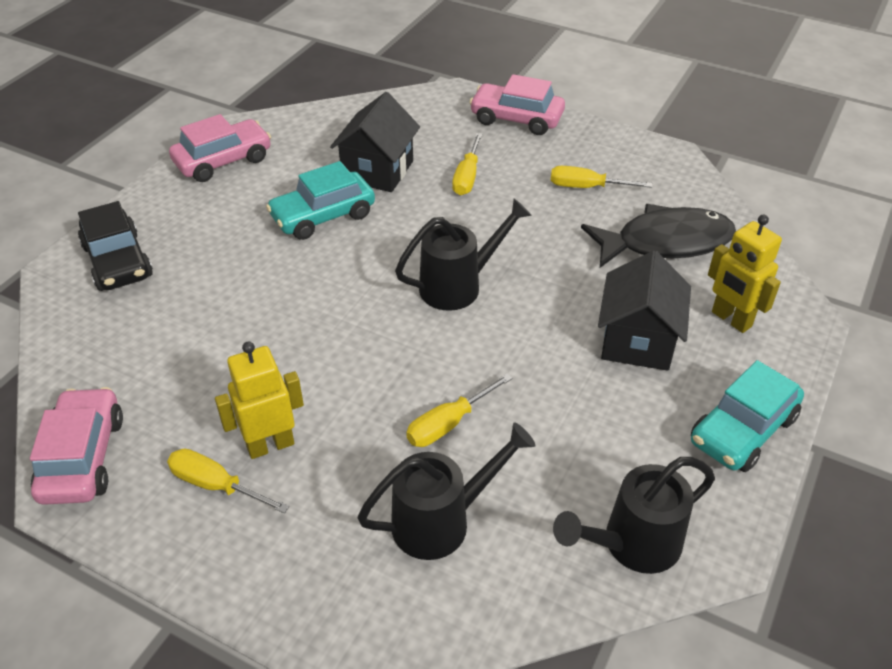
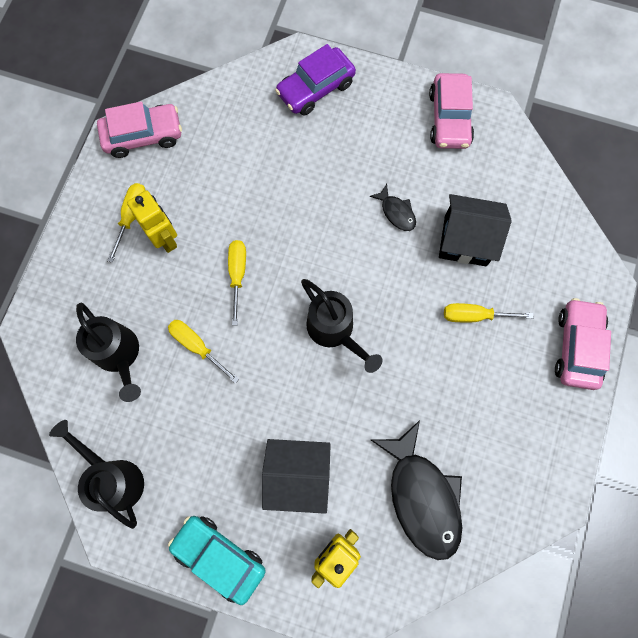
camera: 80 degrees right, 30 degrees up
black car [78,201,153,291] -> purple car [275,44,356,116]
pink car [169,114,271,182] -> pink car turned 45 degrees clockwise [429,73,474,149]
turquoise car [266,161,375,240] -> black fish [369,184,416,231]
yellow screwdriver [551,166,652,188] -> yellow screwdriver moved to [228,240,246,326]

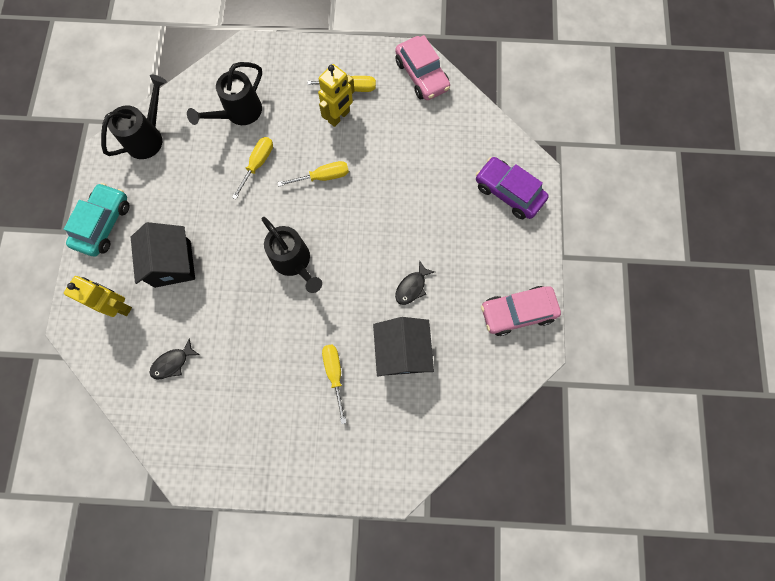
camera: 75 degrees right, 0 degrees up
black watering can [301,279,382,373] -> black watering can turned 75 degrees counterclockwise [262,217,322,293]
black fish [371,420,462,560] -> black fish [149,338,200,380], size x0.46
pink car [555,298,611,390] -> none

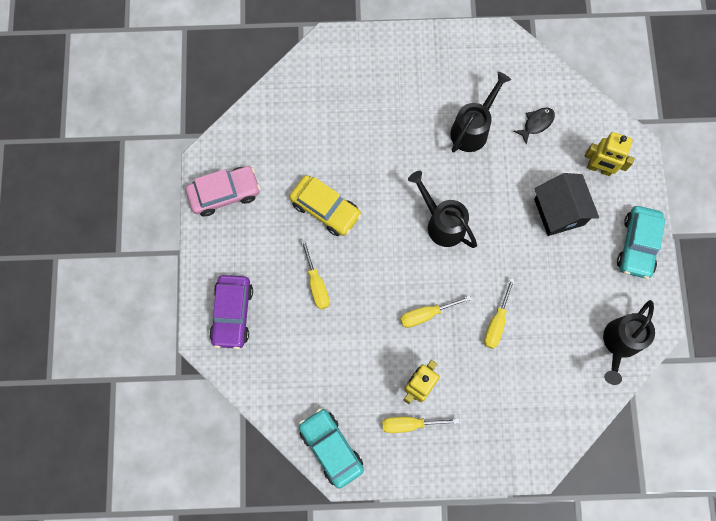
camera: 175 degrees right, 0 degrees up
black watering can [187,62,262,125] -> black watering can moved to [450,72,511,153]
yellow screwdriver [322,344,346,424] -> yellow screwdriver moved to [301,239,330,310]
black house [373,317,434,376] -> none
pink car [395,35,450,100] -> turquoise car [299,408,364,488]
black fish [395,260,435,305] -> yellow car [289,175,362,236]
purple car [476,157,548,219] -> purple car turned 60 degrees clockwise [209,275,253,350]

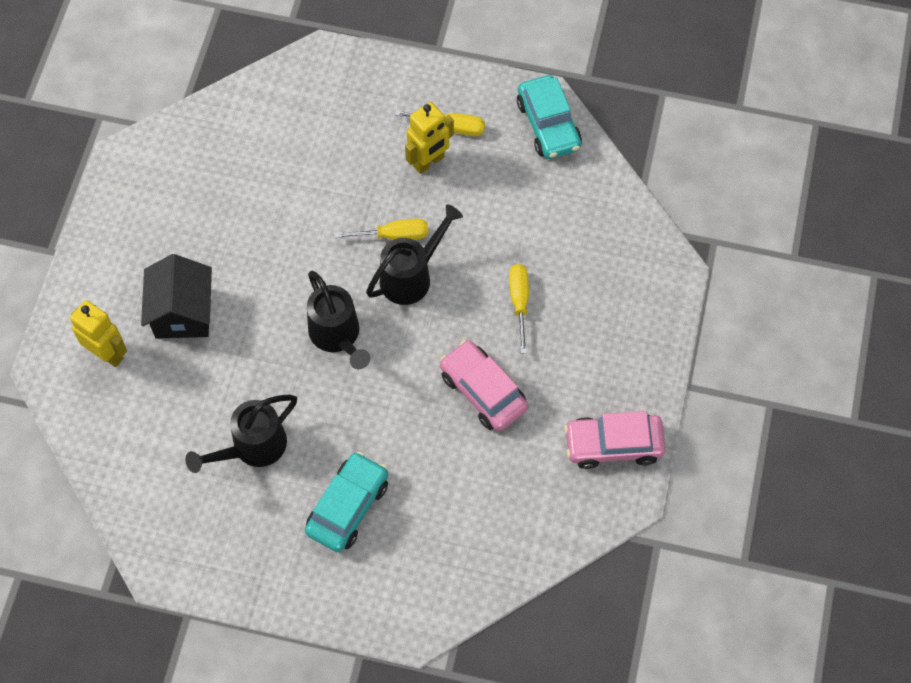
camera: 165 degrees left, 10 degrees down
purple car [209,275,253,350] -> none
yellow car [289,175,362,236] -> pink car [440,340,528,431]
yellow screwdriver [484,278,515,349] -> none
black fish [513,108,555,145] -> none
black watering can [603,300,655,385] -> black watering can moved to [366,204,463,305]
turquoise car [617,206,666,279] -> turquoise car moved to [305,452,388,552]

